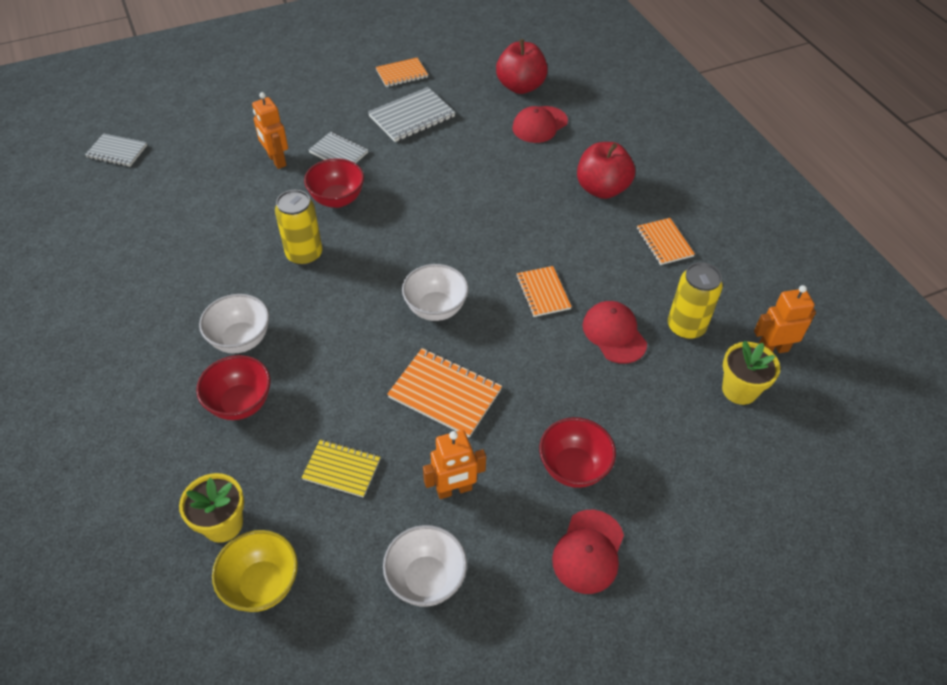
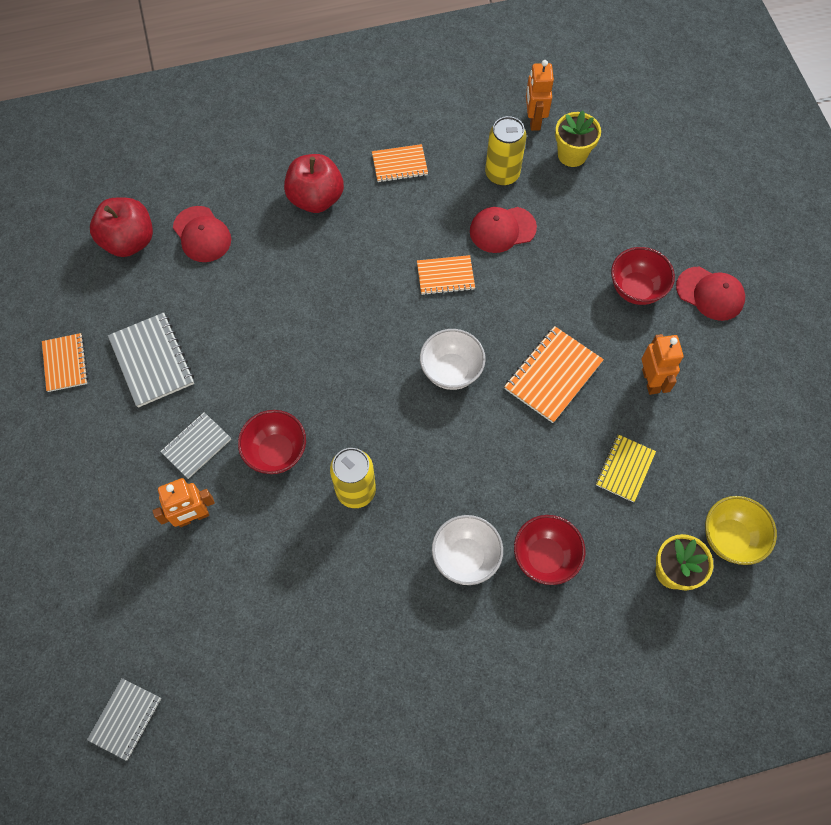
camera: 80 degrees left, 15 degrees up
white bowl [383,525,467,607] -> none

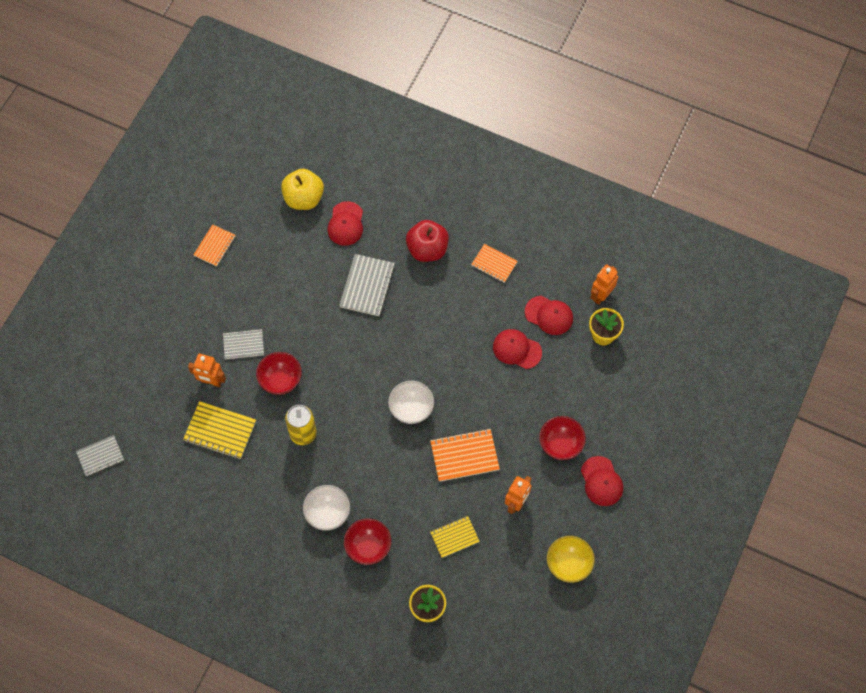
camera: 40 degrees right, 0 degrees up
red apple [90,197,153,257] -> yellow apple [281,169,324,210]
grey notebook [108,312,194,408] -> grey notebook moved to [339,254,395,316]
orange notebook [417,255,475,295] -> none
yellow can [485,116,526,186] -> red cap [525,296,573,335]
yellow bowl [705,496,777,565] -> yellow bowl moved to [547,536,595,583]
none -> yellow notebook [183,401,256,459]

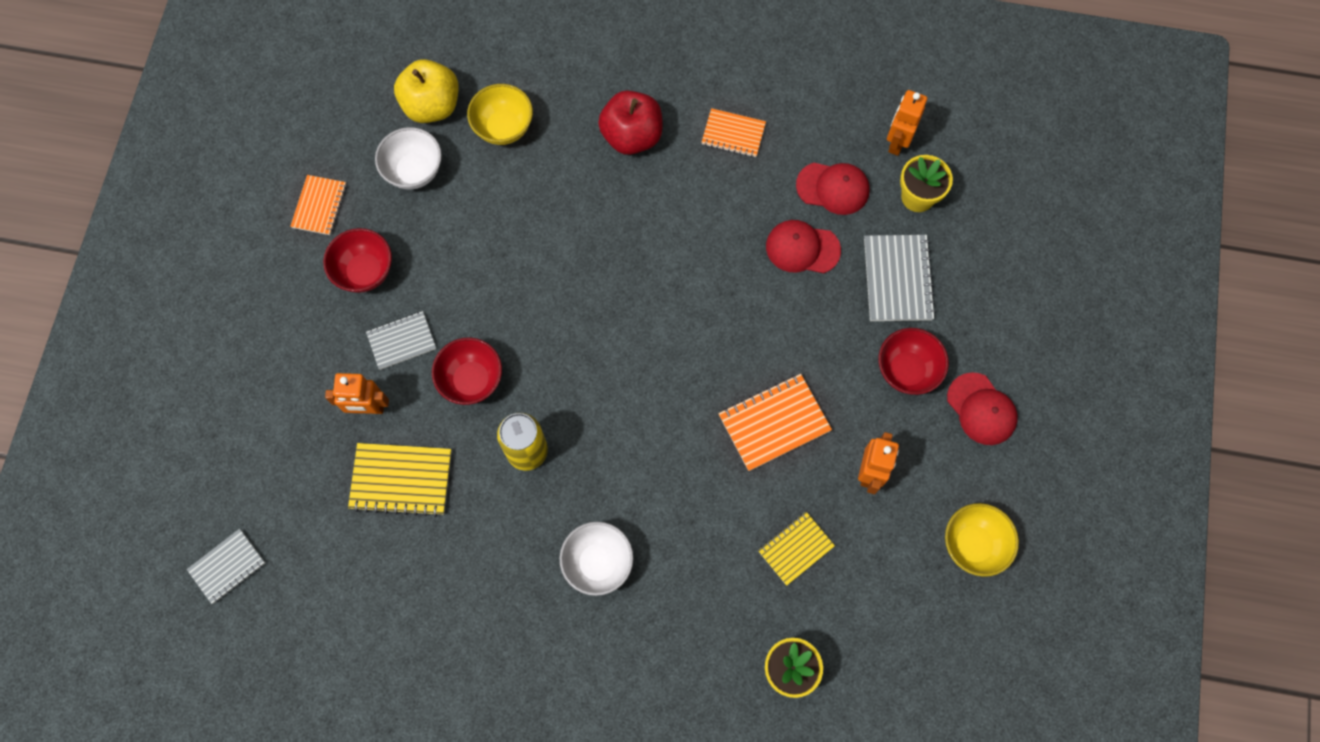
camera: 15 degrees left, 5 degrees up
red cap [328,201,363,246] -> yellow bowl [467,84,533,145]
grey notebook [339,254,395,316] -> grey notebook moved to [864,235,936,321]
red bowl [344,518,391,565] -> red bowl moved to [323,228,392,293]
white bowl [388,381,434,424] -> white bowl moved to [375,127,442,189]

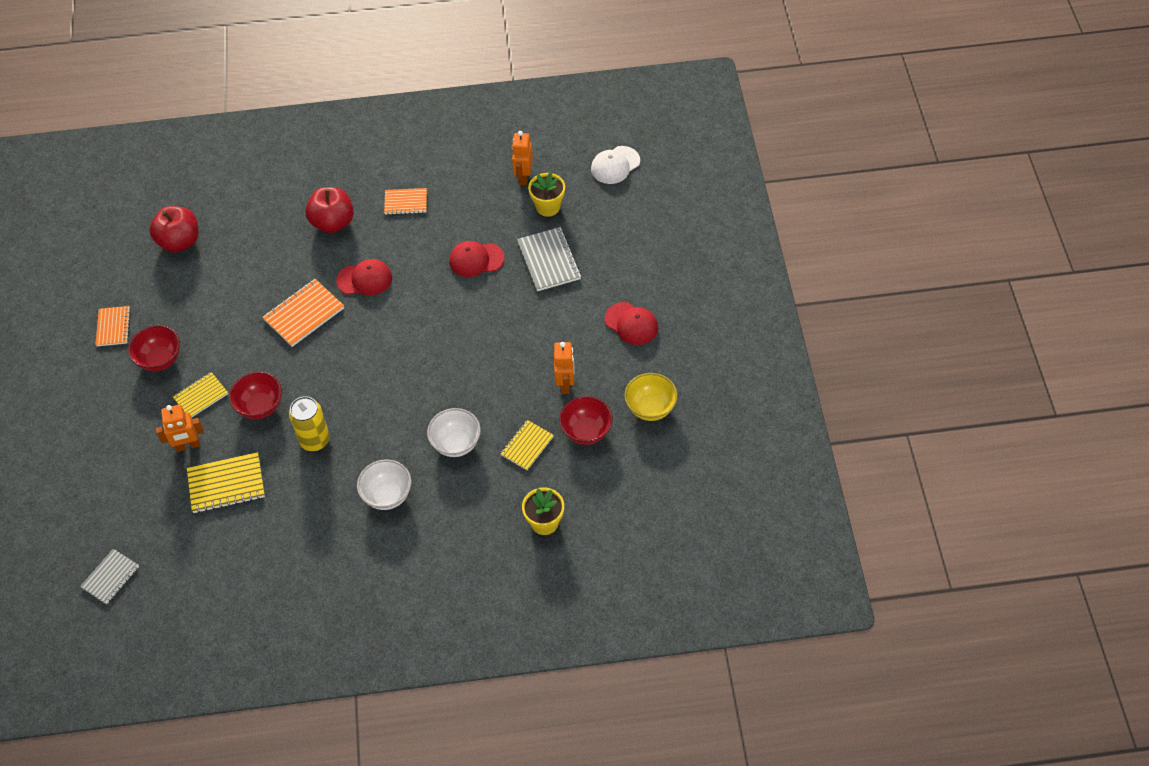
camera: 15 degrees left, 15 degrees down
grey notebook [366,311,436,370] -> yellow notebook [173,372,228,417]
white bowl [375,127,442,189] -> white bowl moved to [427,408,481,457]
yellow apple [394,59,459,123] -> red apple [149,206,198,253]
yellow bowl [467,84,533,145] -> none
orange notebook [719,374,832,471] -> orange notebook moved to [263,279,344,347]
red cap [796,163,870,215] -> red cap moved to [336,259,392,295]
red bowl [879,328,949,395] -> red bowl moved to [559,396,613,445]
none -> white cap [591,146,640,184]

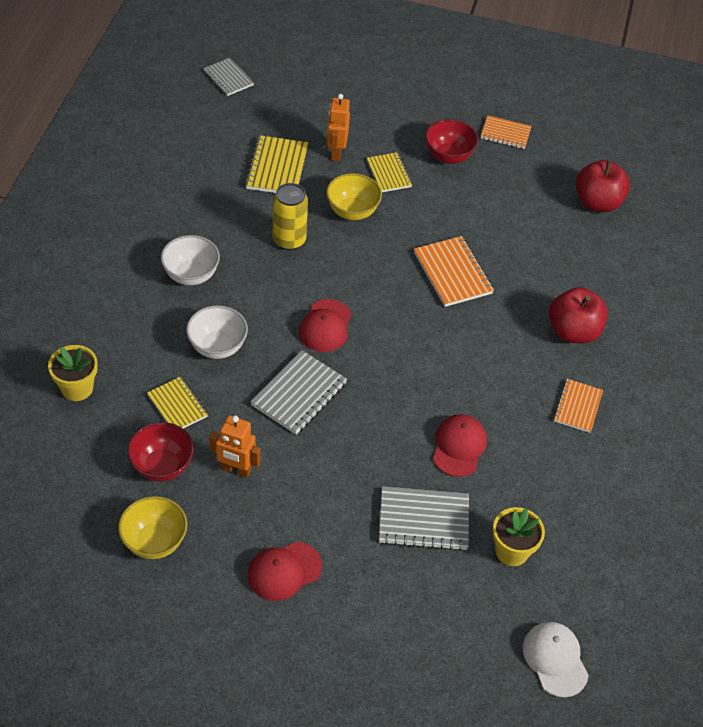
camera: 105 degrees right, 5 degrees down
red bowl [229,372,282,419] -> yellow bowl [326,173,382,220]
red cap [336,259,392,295] -> red cap moved to [299,299,352,352]
orange robot [512,131,533,186] -> none
none -> grey notebook [250,350,347,435]

